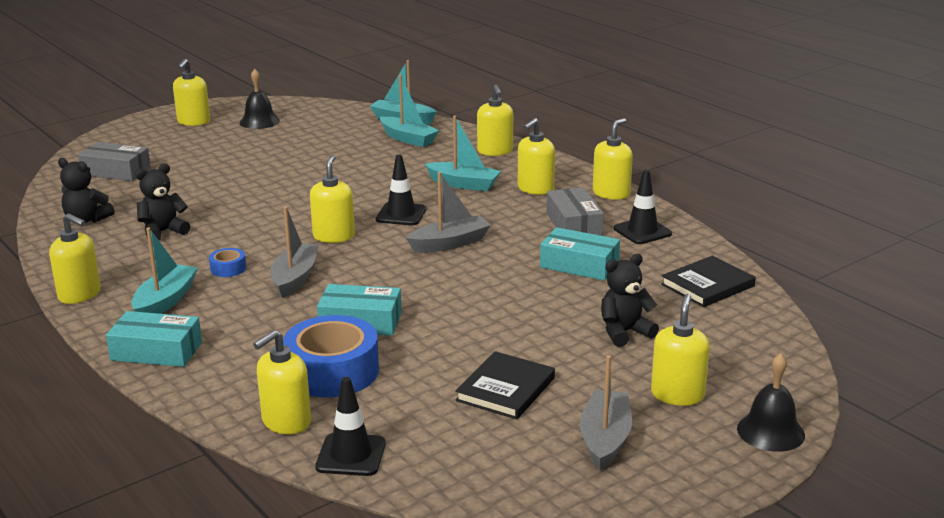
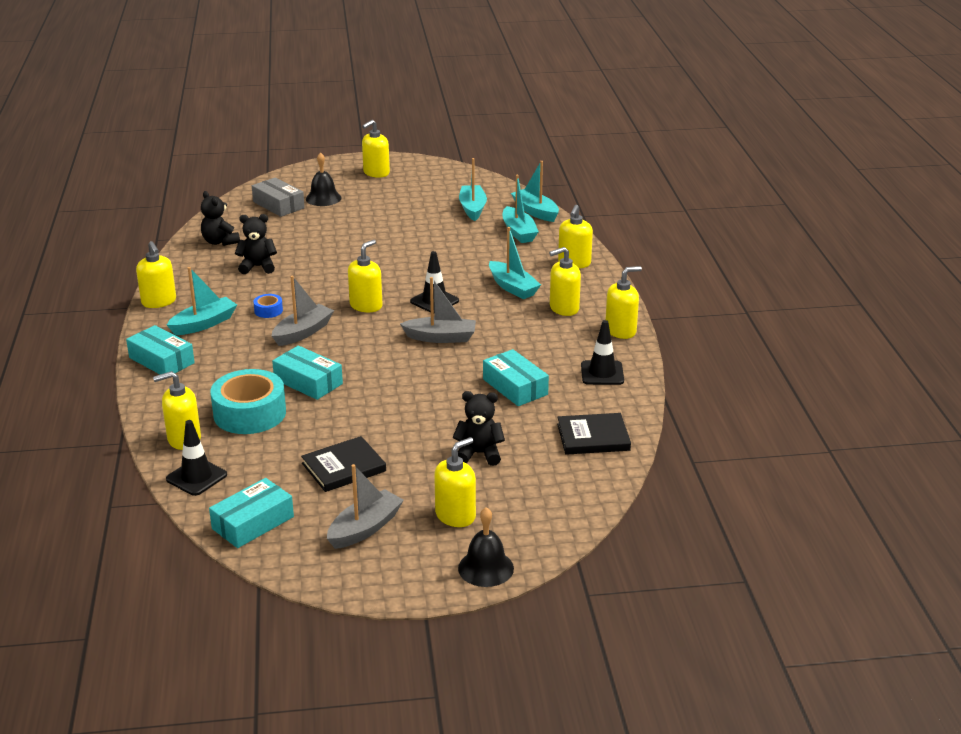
camera: 30 degrees right, 5 degrees up
black bell [239,69,280,129] -> black bell moved to [306,152,342,206]
blue tape [283,315,379,397] -> turquoise tape [210,369,286,434]
grey box [546,187,604,236] -> none
none -> turquoise box [209,478,294,548]
none -> turquoise boat [459,158,487,221]

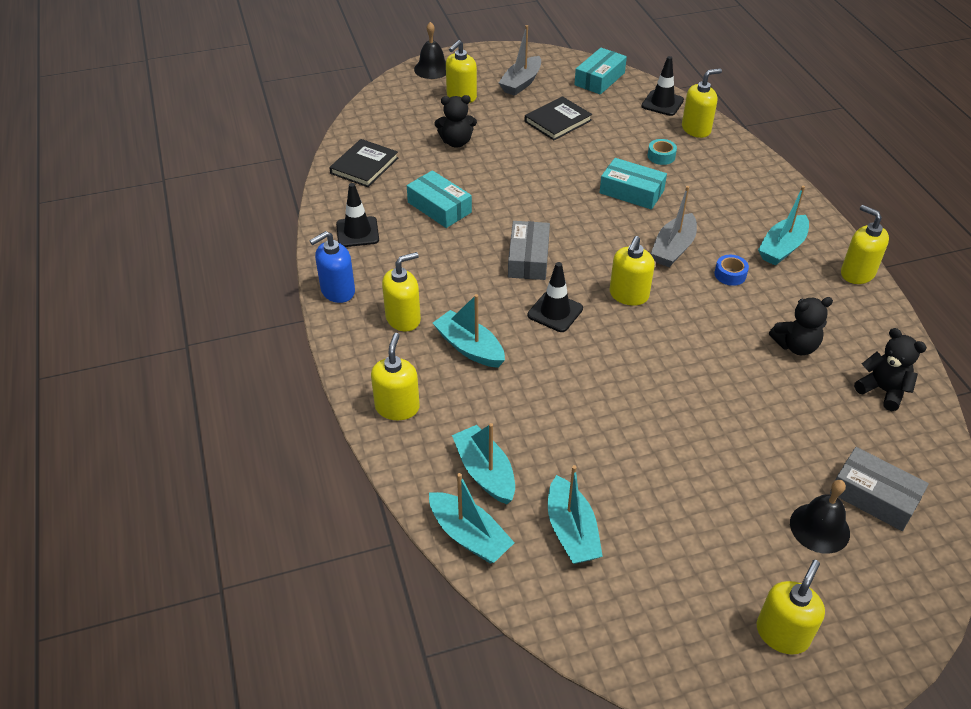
camera: 170 degrees right, 15 degrees up
turquoise box [126,325,195,374] -> none
turquoise tape [210,369,286,434] -> turquoise tape [648,139,677,165], size x0.44
grey boat [400,277,476,343] -> grey box [508,221,550,280]
black book [557,413,631,455] -> black book turned 45 degrees counterclockwise [329,139,398,187]
yellow soap dispenser [606,266,642,339] -> blue soap dispenser [310,231,355,303]

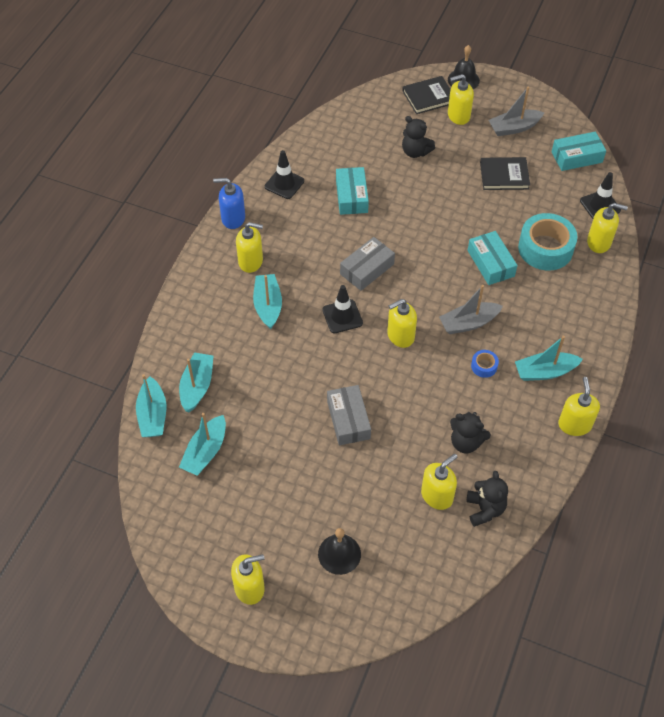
camera: 40 degrees right, 10 degrees up
black book [329,139,398,187] -> black book moved to [402,76,451,114]
yellow soap dispenser [371,333,420,420] -> yellow soap dispenser moved to [421,454,457,510]
turquoise tape [648,139,677,165] -> turquoise tape [518,213,578,270], size x2.25
grey box [830,447,929,531] -> grey box moved to [327,385,371,445]

